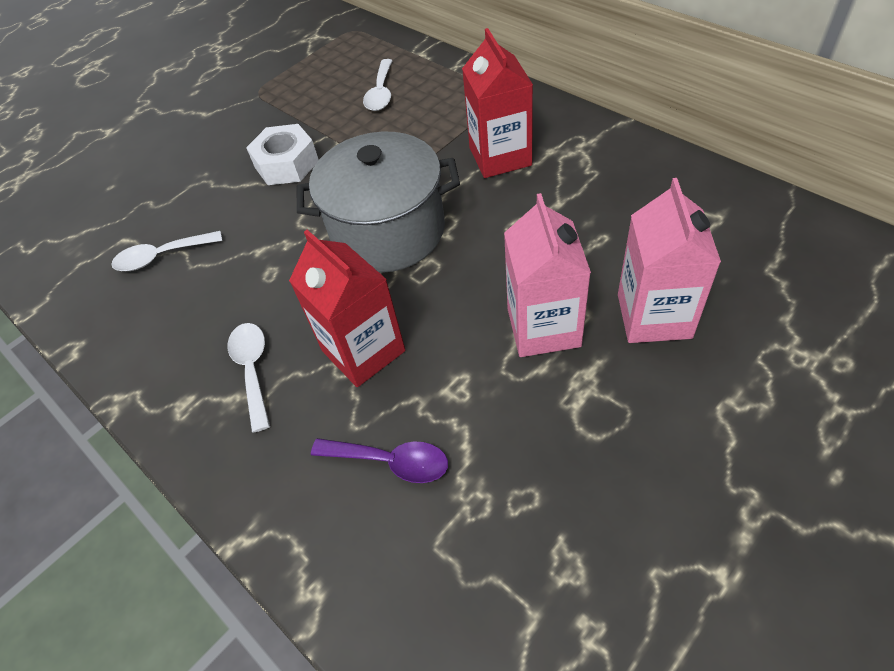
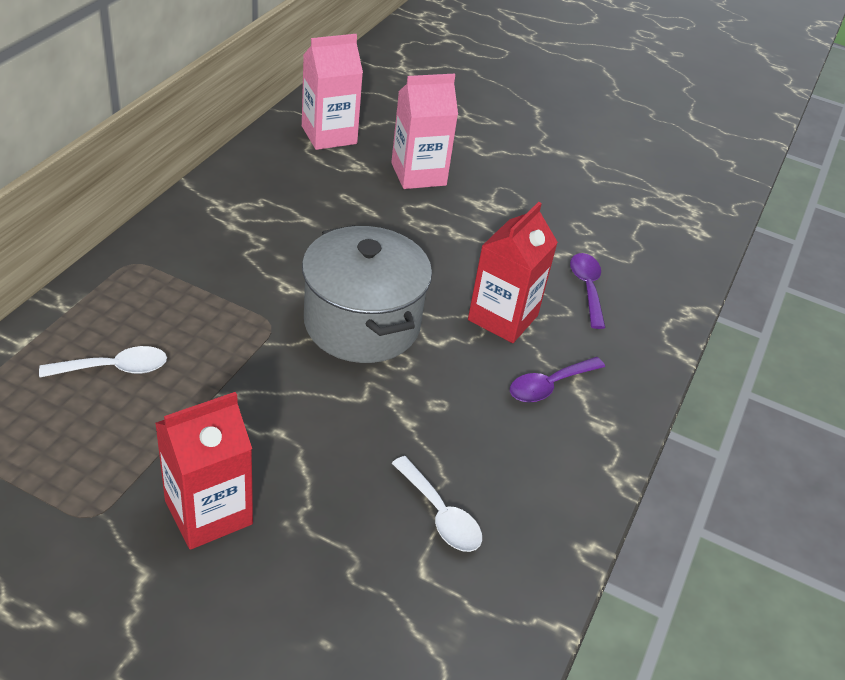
camera: 120 degrees left, 10 degrees down
white spoon [228,323,270,432] -> purple spoon [510,357,605,403]
white nut [246,124,319,185] -> none
red carton [462,28,533,178] -> red carton moved to [155,392,253,550]
pink carton [504,193,591,357] -> pink carton moved to [302,34,363,150]

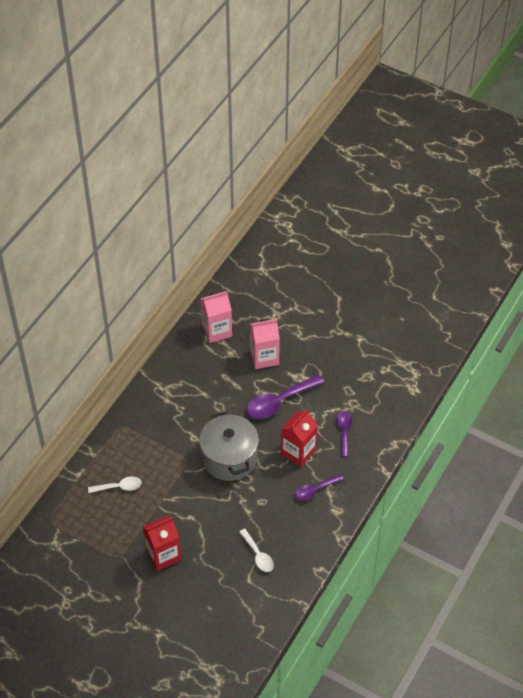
camera: 10 degrees right, 10 degrees up
none -> purple spoon [247,374,324,419]

